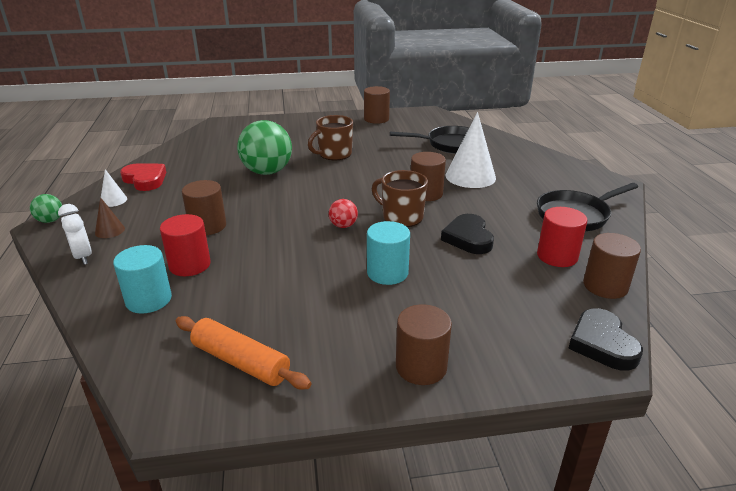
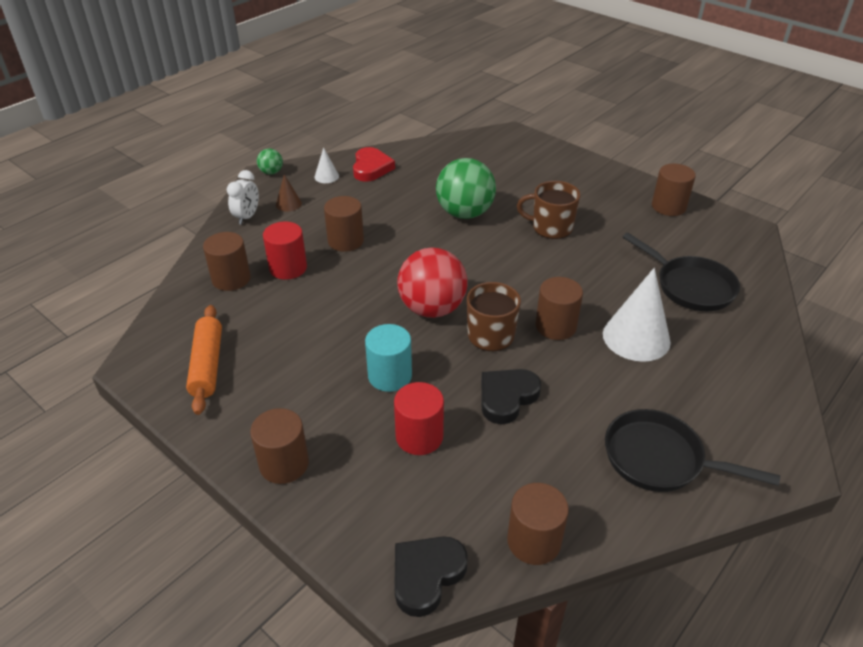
camera: 50 degrees right, 10 degrees up
turquoise cylinder [113,245,172,314] -> brown cylinder [203,232,251,291]
red ball [329,199,358,228] -> red ball [397,247,468,318], size x2.15
red cylinder [537,207,587,267] -> red cylinder moved to [394,382,444,455]

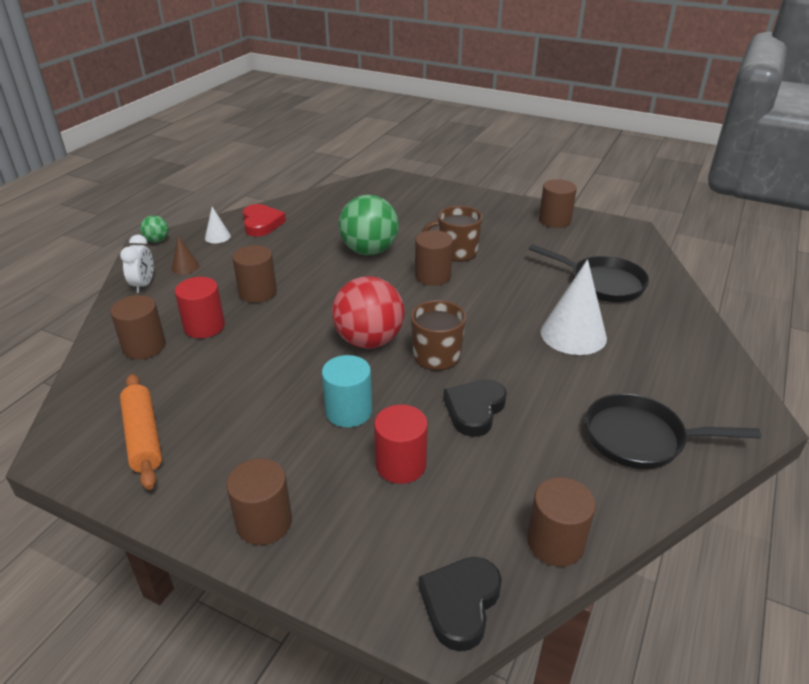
camera: 15 degrees left, 5 degrees down
brown cylinder [536,277,583,340] -> brown cylinder moved to [415,230,453,286]

